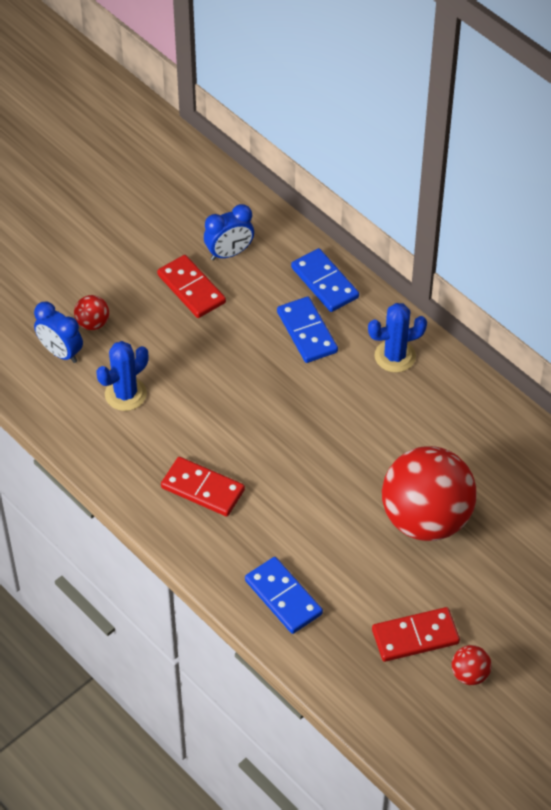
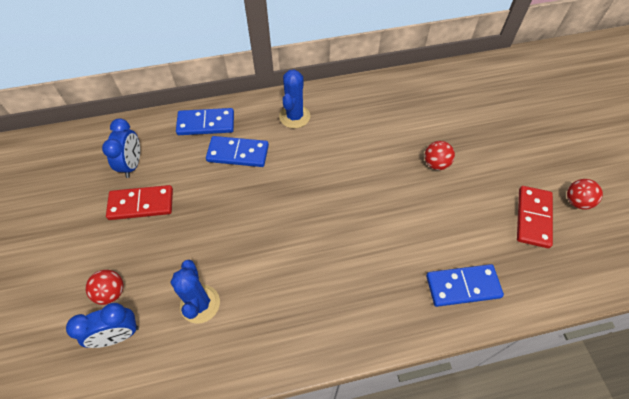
camera: 60 degrees left, 5 degrees up
red domino [161,457,245,516] -> none
red ball [382,446,476,541] -> red ball [425,141,455,170], size x0.40

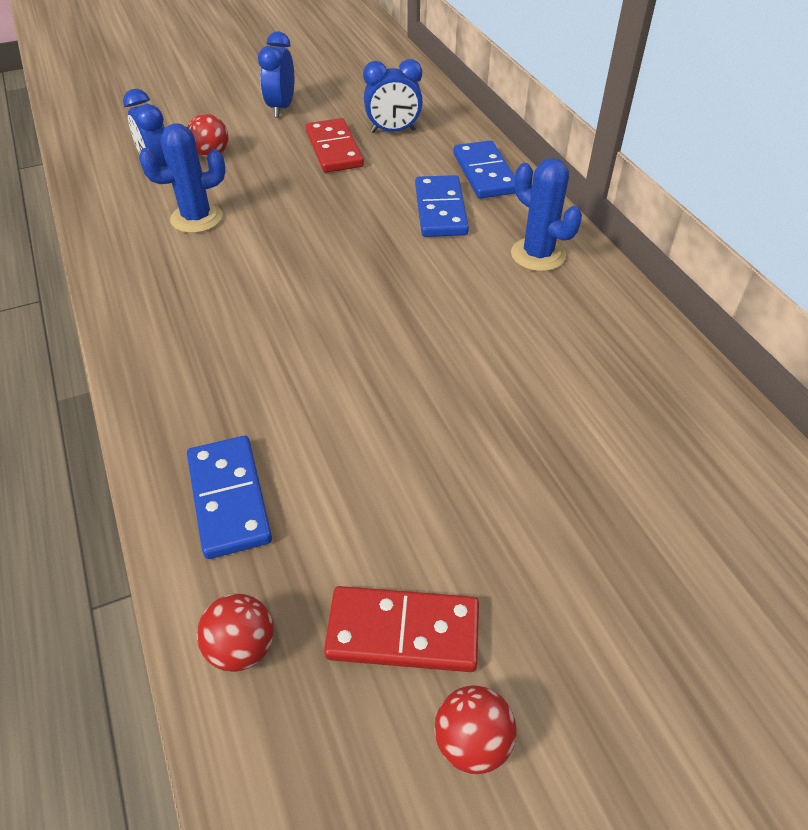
camera: 80 degrees right, 10 degrees down
blue cactus [279,69,310,128] -> blue cactus turned 45 degrees clockwise [511,158,582,272]
red ball [425,141,455,170] -> red ball moved to [197,594,274,672]
none -> blue clock [258,32,294,118]

